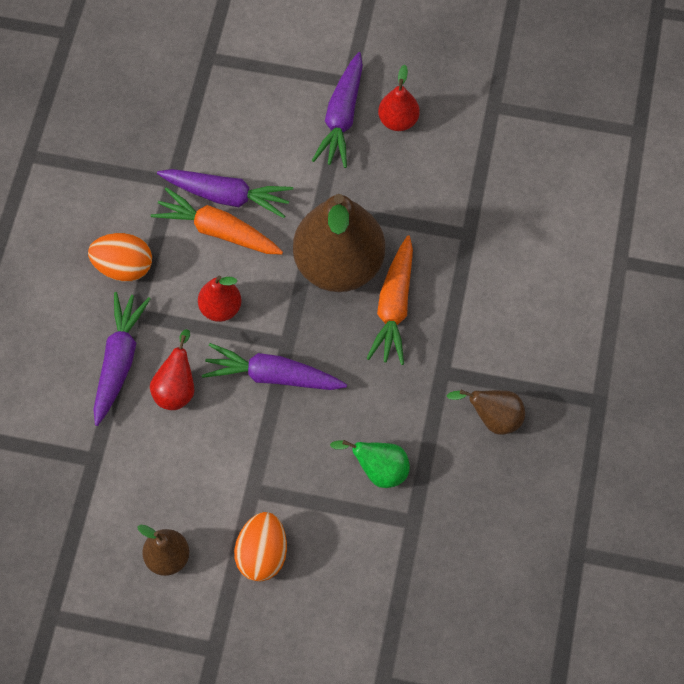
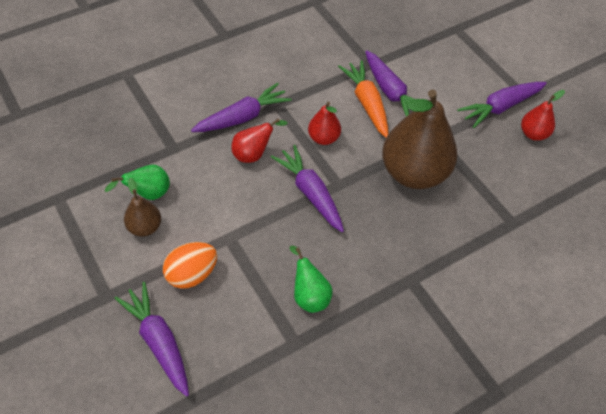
camera: 45 degrees right, 10 degrees down
orange egg [88,233,152,282] -> none
orange carrot [366,235,413,365] -> none
brown pear [447,390,525,435] -> none
none -> green pear [105,165,170,200]
none -> purple carrot [114,282,189,397]

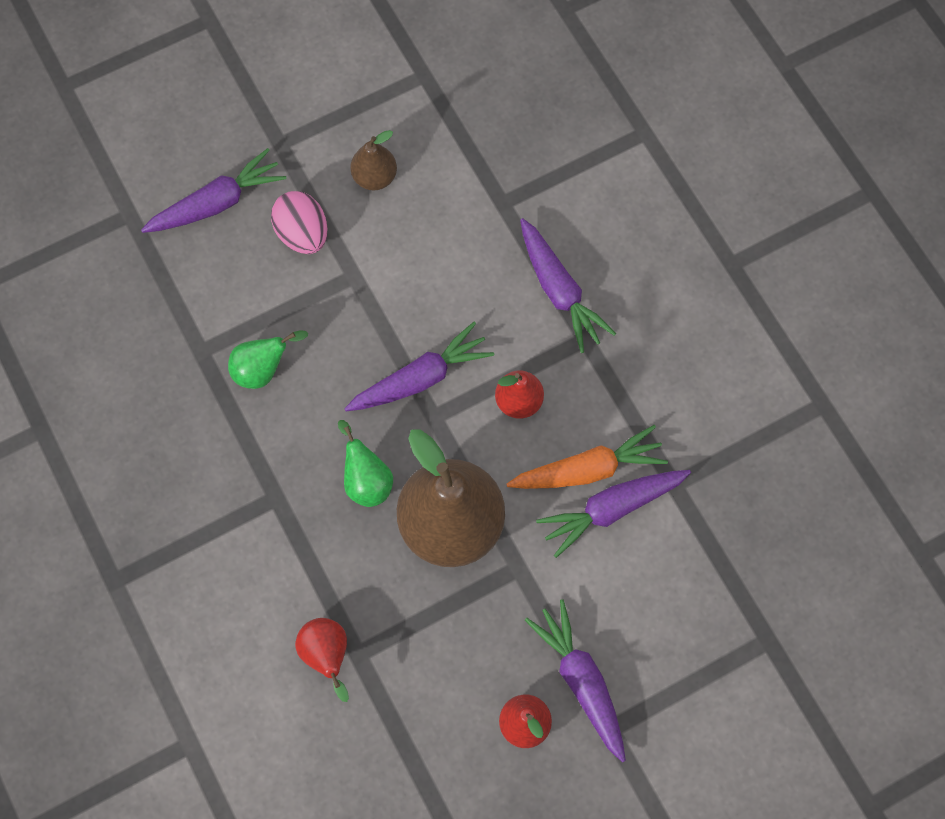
camera: 95 degrees right, 15 degrees up
green pear [105,165,170,200] -> green pear moved to [338,420,393,507]
orange egg [163,242,217,289] -> pink egg [271,191,328,254]
red pear [231,118,288,163] -> red pear moved to [295,618,349,702]

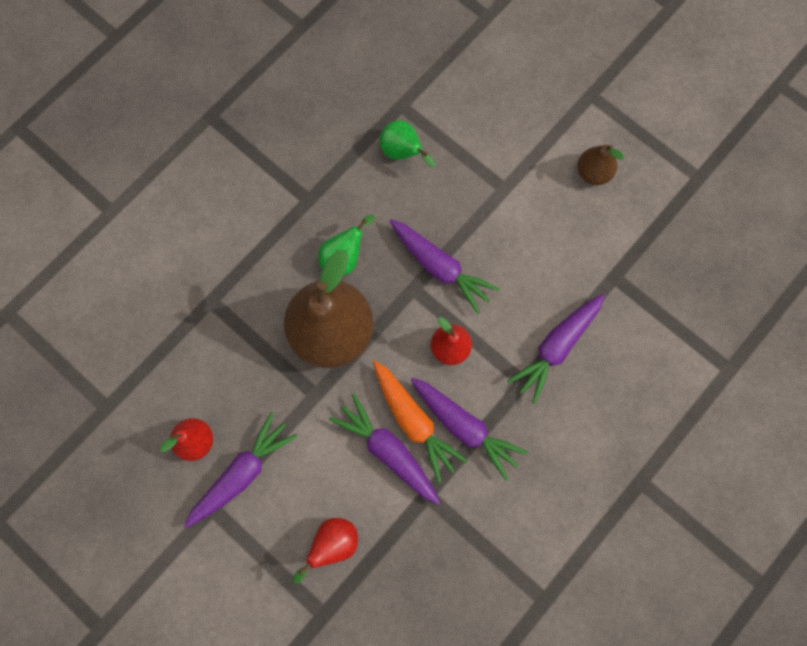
camera: 70 degrees right, 5 degrees up
purple carrot [141,148,286,233] -> purple carrot moved to [411,378,528,481]
pink egg [271,191,328,254] -> none
red pear [295,618,349,702] -> red pear moved to [292,518,358,584]

